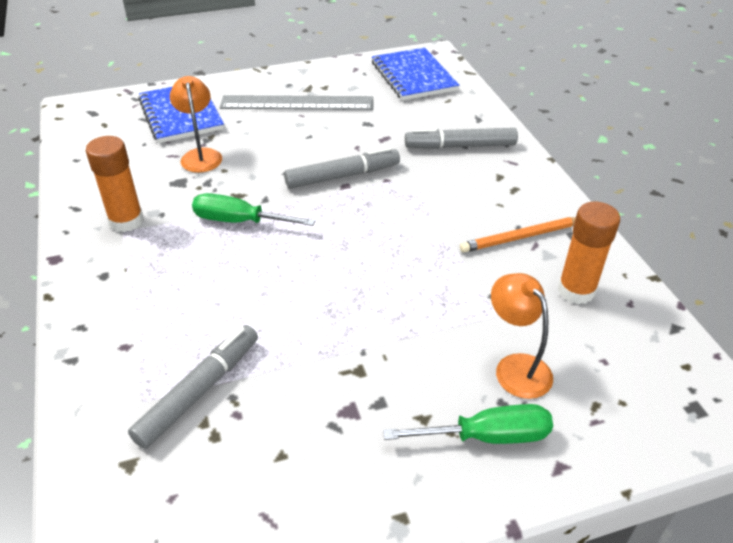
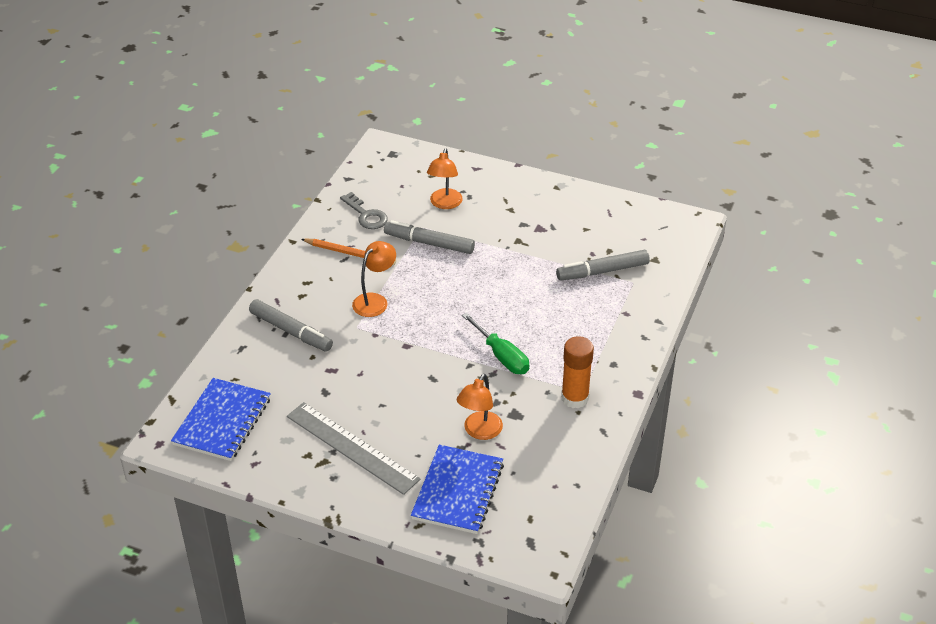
camera: 140 degrees left, 0 degrees up
grey marker [284,147,400,189] -> grey marker moved to [384,220,475,254]
green screwdriver [383,404,553,444] -> none
orange glue stick [558,202,620,304] -> grey key [340,192,388,229]
none -> orange lamp [352,241,396,317]

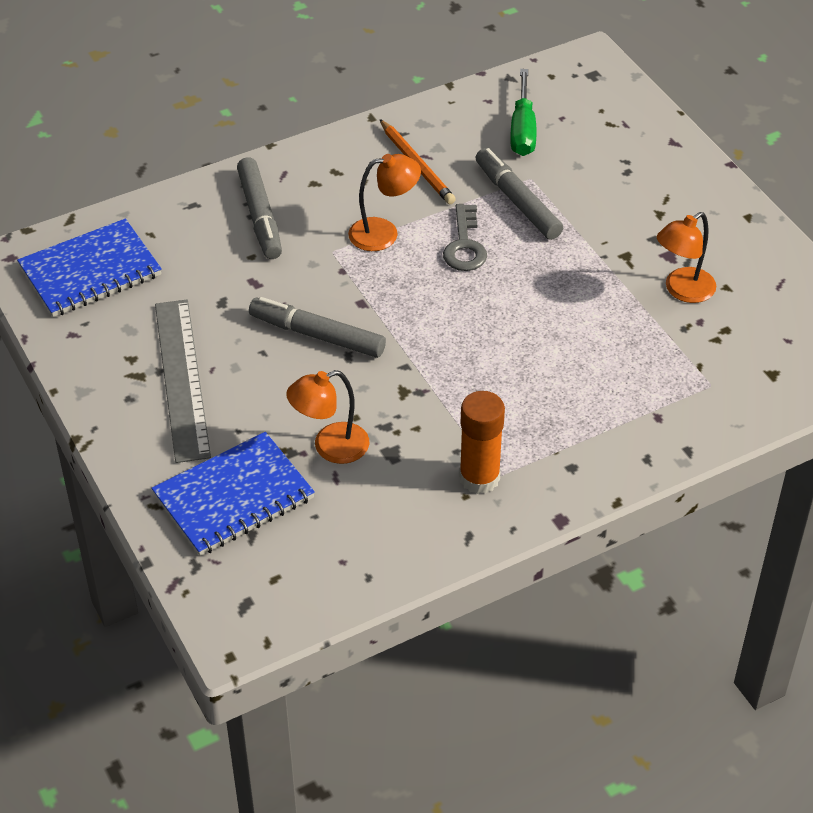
camera: 40 degrees right, 5 degrees up
grey key [340,192,388,229] -> grey key moved to [443,204,487,271]
orange lamp [427,149,463,209] -> orange lamp moved to [657,212,716,303]
green screwdriver [462,312,529,374] -> green screwdriver moved to [510,69,537,156]
grey marker [556,250,650,280] -> grey marker moved to [249,297,386,358]

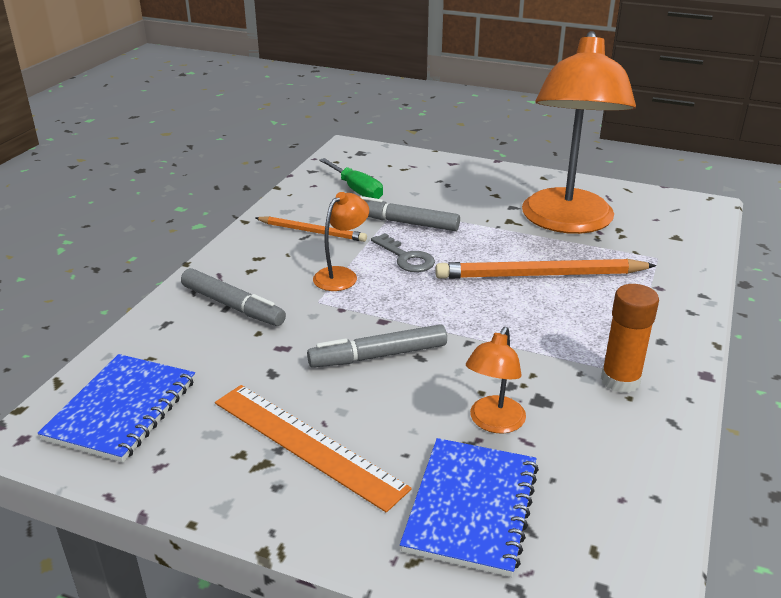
camera: 40 degrees left, 15 degrees down
grey ruler [155,300,211,463] -> orange ruler [215,385,412,513]
orange lamp [657,212,716,303] -> orange lamp [522,31,636,234], size x2.35
none -> orange pencil [435,258,657,279]

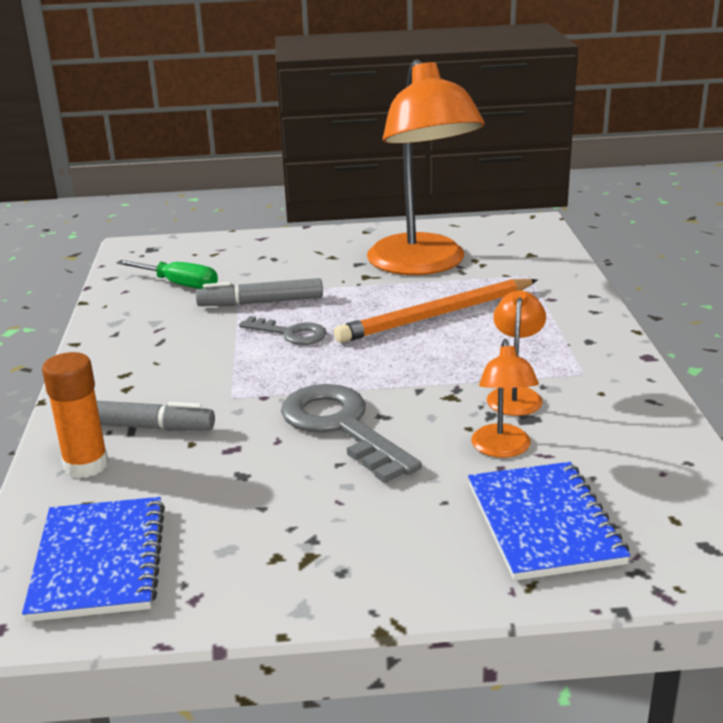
camera: 25 degrees left, 5 degrees down
orange ruler [215,385,412,513] -> none
orange pencil [256,216,367,242] -> none
grey marker [307,324,447,368] -> grey key [281,384,422,483]
orange lamp [313,192,369,291] -> orange lamp moved to [487,290,546,416]
orange glue stick [601,284,659,393] -> orange glue stick moved to [42,352,109,478]

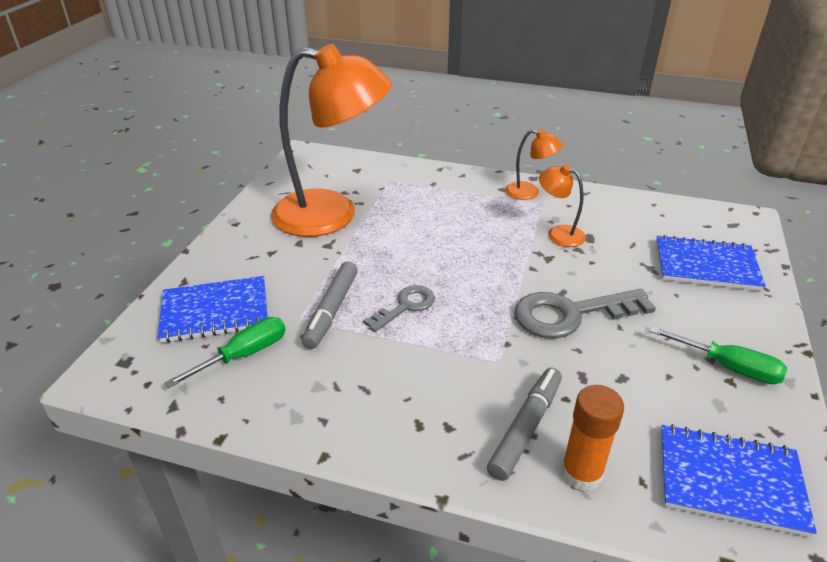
camera: 70 degrees left, 10 degrees up
orange pencil [334,279,537,343] -> none
orange lamp [471,339,539,458] -> orange lamp moved to [505,129,563,200]
none -> blue notebook [158,276,268,343]
none -> green screwdriver [649,326,787,384]

